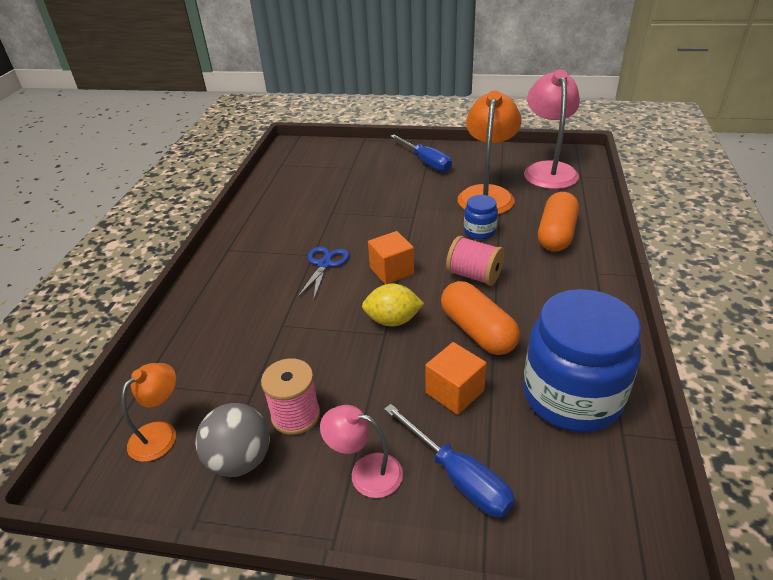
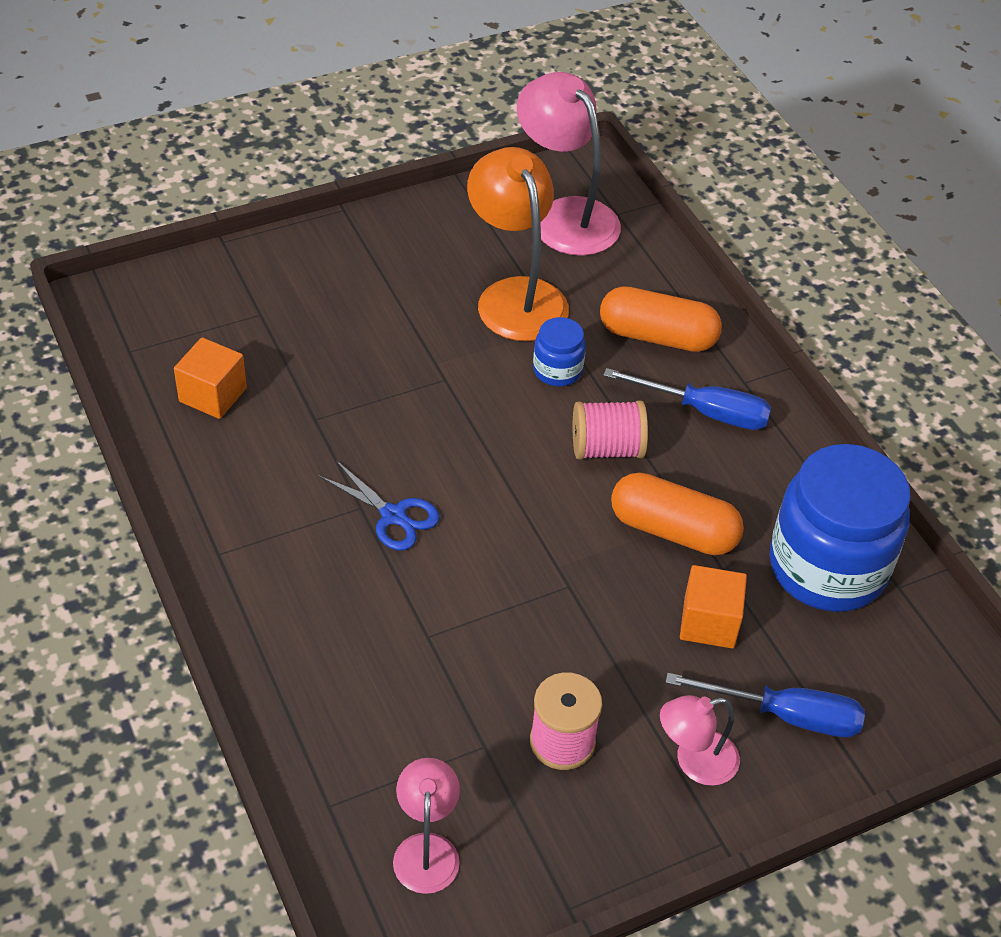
camera: 40 degrees left, 10 degrees up
orange lamp [121,363,176,462] -> pink lamp [393,758,460,894]
grey ball [195,403,270,477] -> none
blue scissors [297,246,349,301] -> blue scissors turned 150 degrees clockwise [319,460,440,551]
yellow lemon [362,284,424,327] -> none
orange cube [368,231,414,284] -> orange cube moved to [174,337,247,419]
blue screwdriver [390,134,452,172] -> blue screwdriver moved to [603,368,772,430]
orange capsule [538,192,579,252] -> orange capsule turned 60 degrees counterclockwise [600,286,722,352]

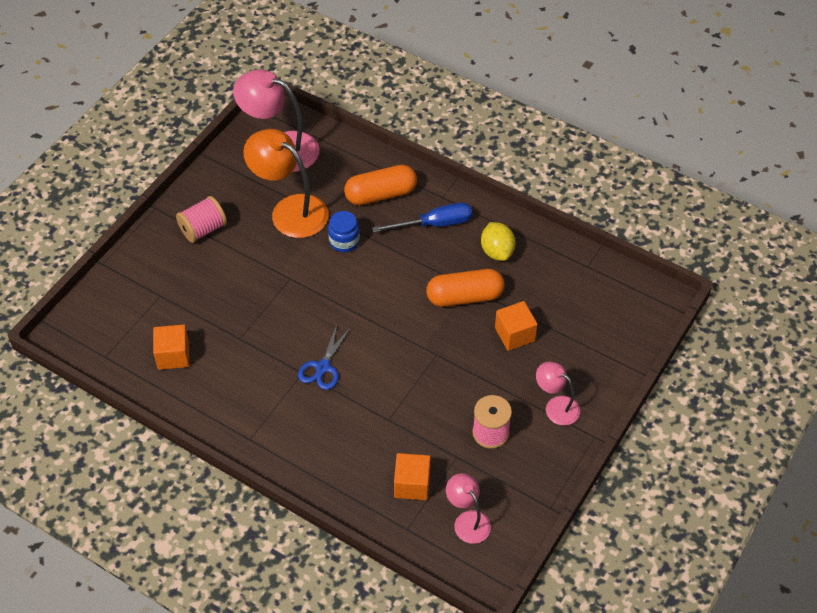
camera: 30 degrees left, 5 degrees up
blue scissors [319,460,440,551] -> blue scissors turned 105 degrees clockwise [298,325,351,390]
pink spool [573,401,648,460] -> pink spool moved to [176,196,227,243]
pink lamp [660,695,740,786] -> pink lamp turned 90 degrees clockwise [536,362,580,425]
blue screwdriver [665,673,865,737] -> none
blue jar [769,444,911,612] -> none
none -> orange cube [394,453,430,500]
none -> yellow lemon [481,222,516,261]

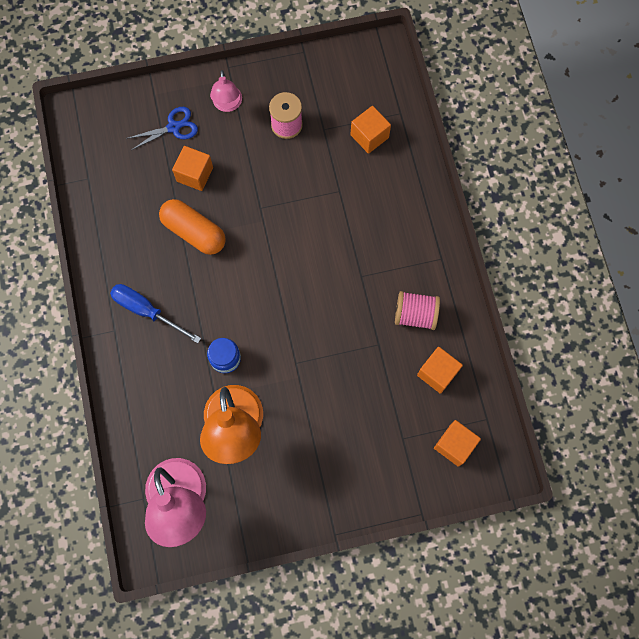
camera: 135 degrees left, 20 degrees up
pink spool [176,196,227,243] -> pink spool moved to [395,291,440,330]
blue scissors [298,325,351,390] -> blue scissors moved to [126,107,198,150]
orange capsule [344,165,417,205] -> none
pink lamp [446,473,491,544] -> none
yellow lemon [481,222,516,261] -> none
none -> orange cube [434,420,481,467]

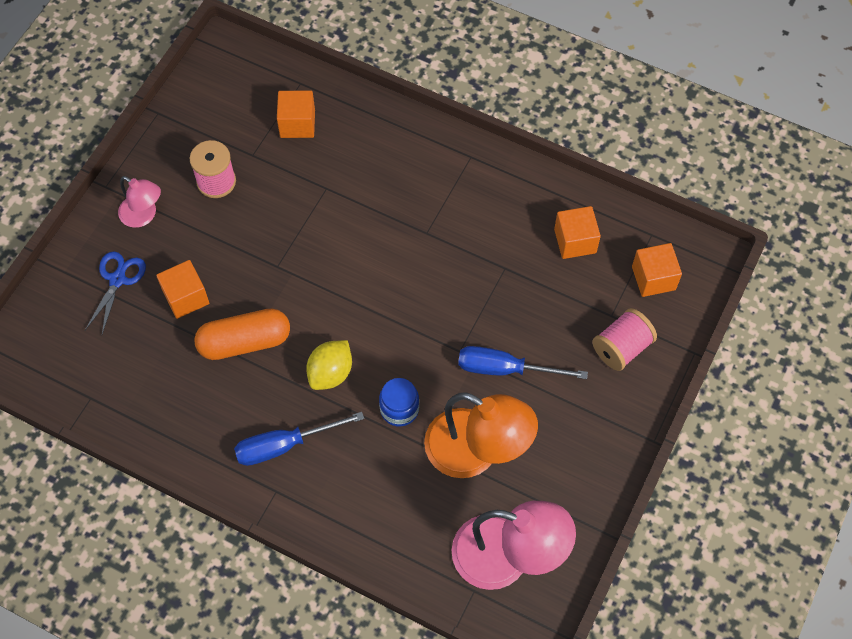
camera: 50 degrees left, 10 degrees down
pink spool [395,291,440,330] -> pink spool moved to [592,308,657,371]
none -> yellow lemon [306,340,352,390]
none -> blue screwdriver [458,346,588,379]

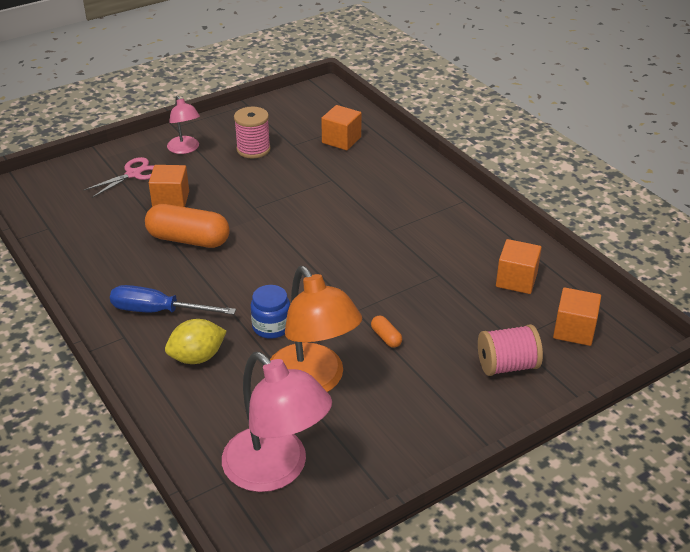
camera: 30 degrees right, 25 degrees down
blue scissors [85,252,146,334] -> pink scissors [83,157,154,198]
yellow lemon [306,340,352,390] -> yellow lemon moved to [165,319,227,364]
blue screwdriver [458,346,588,379] -> orange capsule [371,315,402,348]

